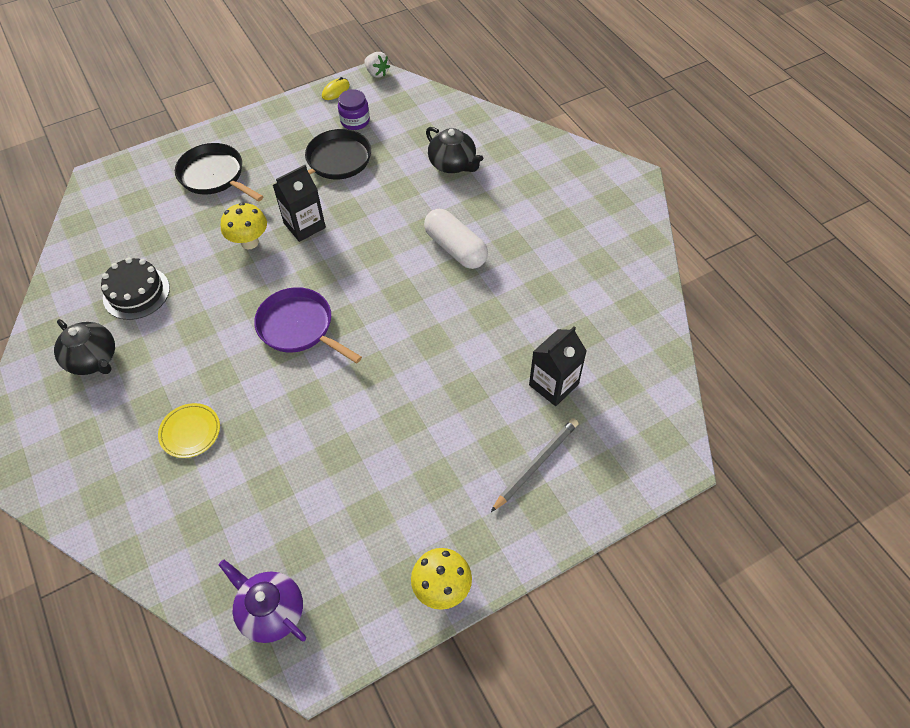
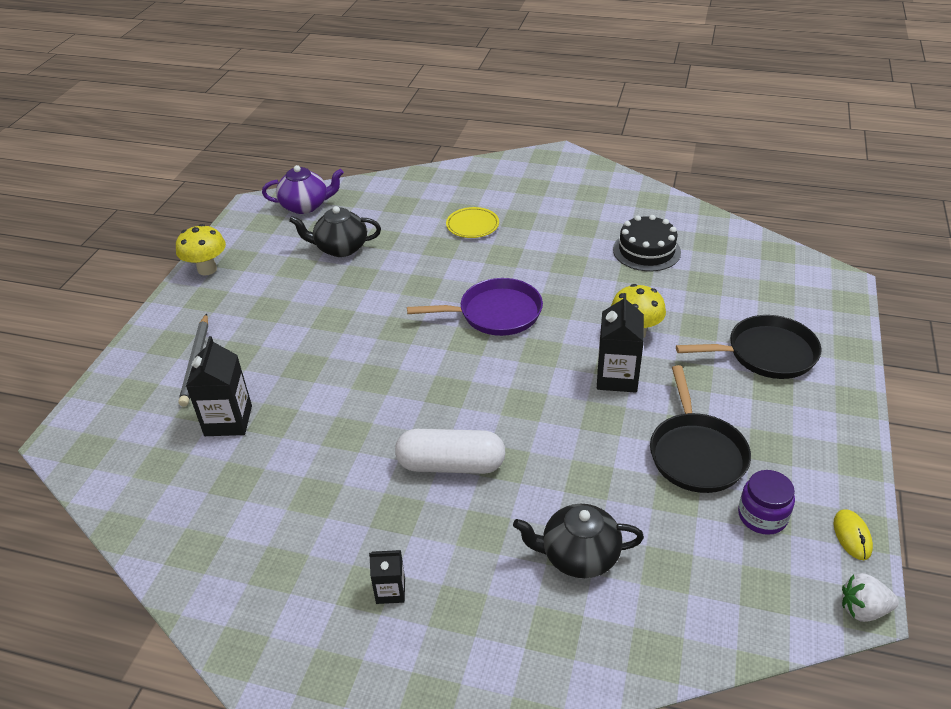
camera: 135 degrees right, 15 degrees down
black teapot [54,319,115,375] -> black teapot moved to [289,206,381,257]
none -> black carton [369,550,405,604]

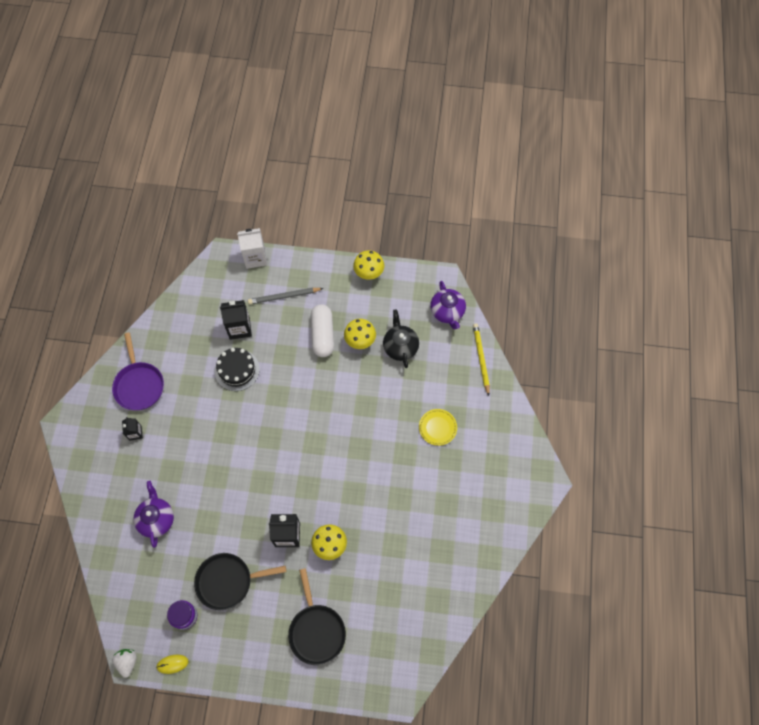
camera: 80 degrees right, 25 degrees up
white capsule [395,429,506,474] -> white capsule moved to [311,304,334,357]
purple pan [407,278,543,336] -> purple pan moved to [112,332,164,410]
black teapot [513,504,644,578] -> purple teapot [133,481,174,548]
black cake [613,215,681,271] -> black cake moved to [215,348,260,391]
none -> white carton [237,228,267,269]
none -> yellow mushroom [344,319,376,349]
none -> yellow pencil [473,323,490,396]

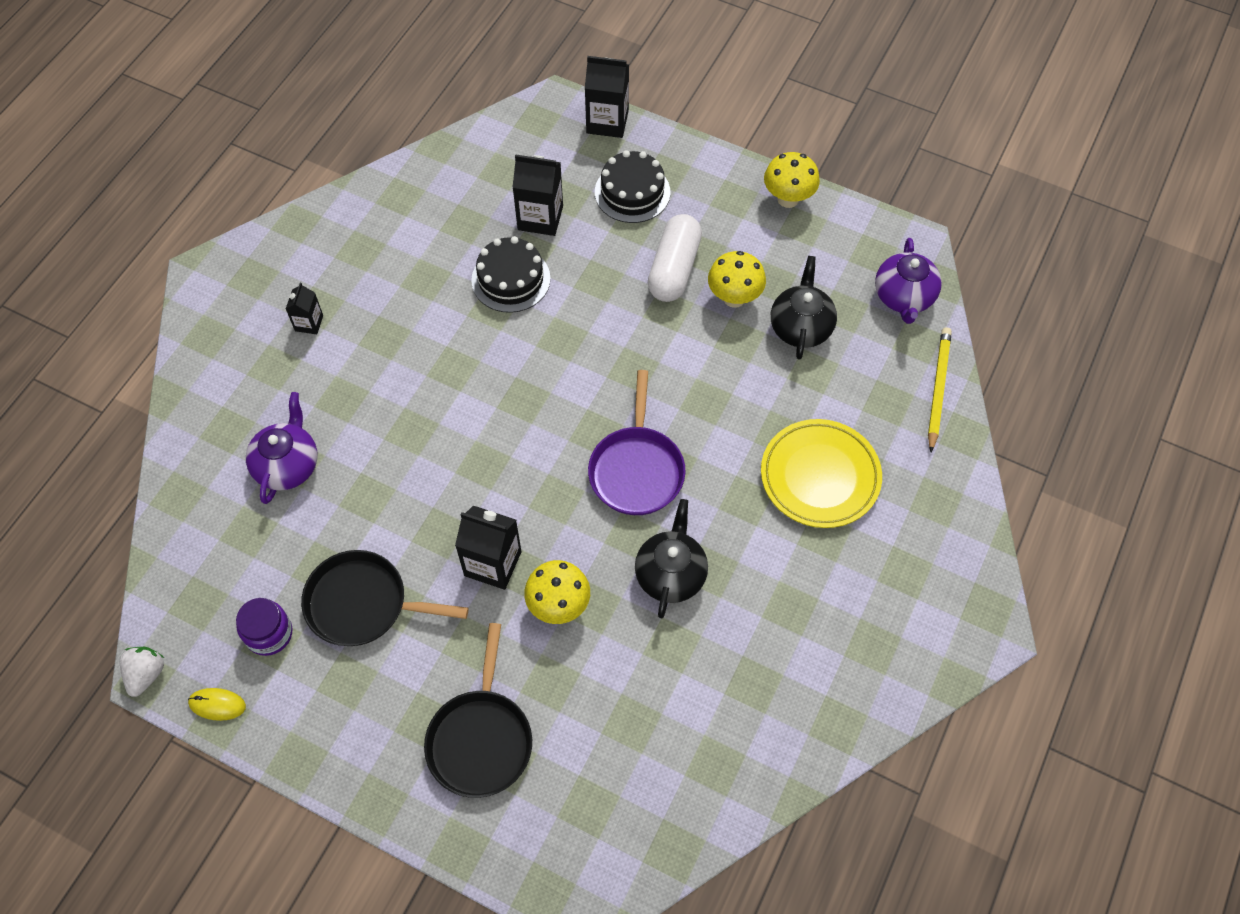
camera: 20 degrees right, 5 degrees down
purple pan [112,332,164,410] -> purple pan moved to [588,370,686,515]
white carton [237,228,267,269] -> black carton [585,56,629,138]
grey pencil [248,288,323,304] -> black cake [595,150,671,223]
yellow plate [419,409,457,446] -> yellow plate [761,419,882,528], size x1.69
none -> black teapot [635,499,708,618]

